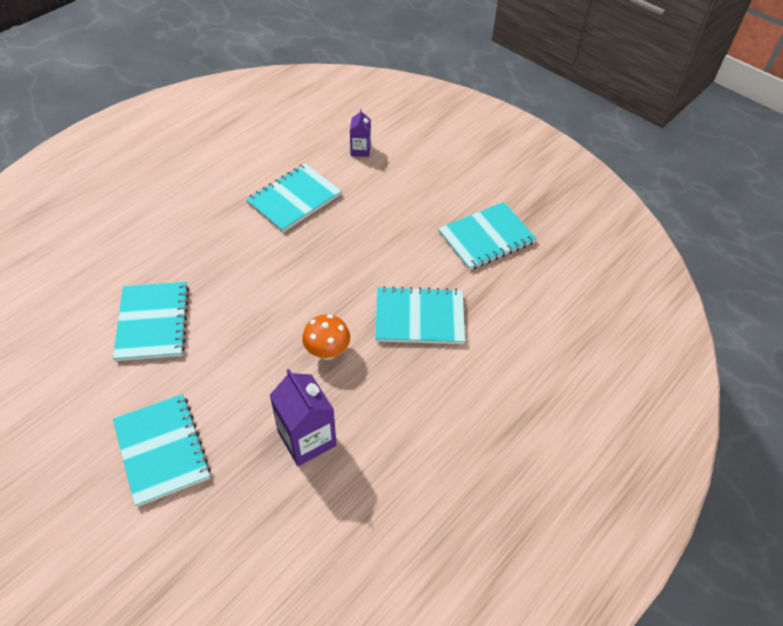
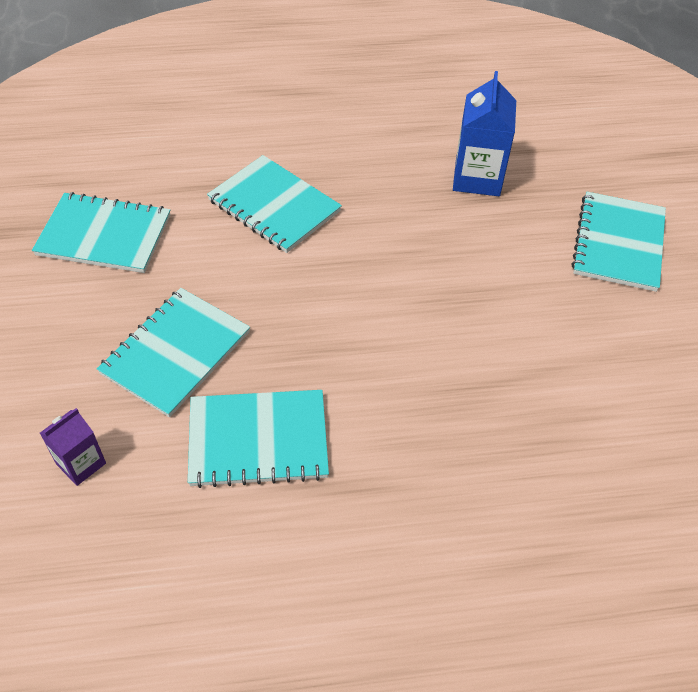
camera: 140 degrees left, 0 degrees up
turquoise notebook [113,282,189,361] -> turquoise notebook moved to [97,288,250,417]
purple carton [270,369,337,466] -> blue carton [453,71,516,196]
orange mushroom [302,314,350,360] -> none

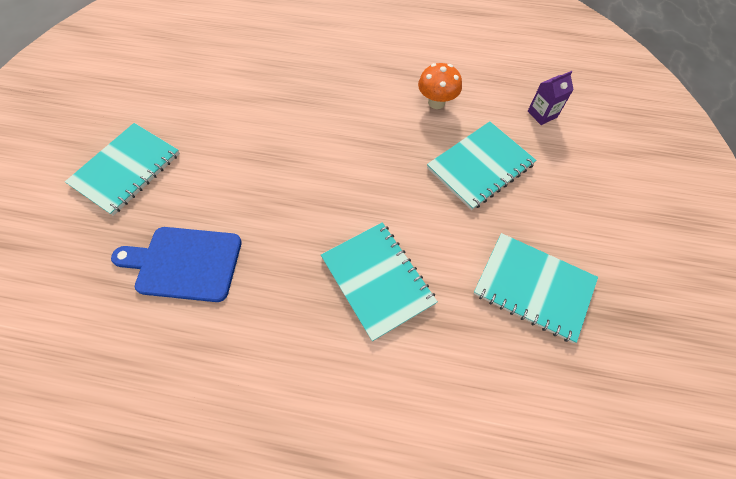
camera: 160 degrees left, 10 degrees up
turquoise notebook [188,390,329,488] -> orange mushroom [418,63,462,109]
blue carton [453,71,516,196] -> blue cutting board [111,227,242,302]

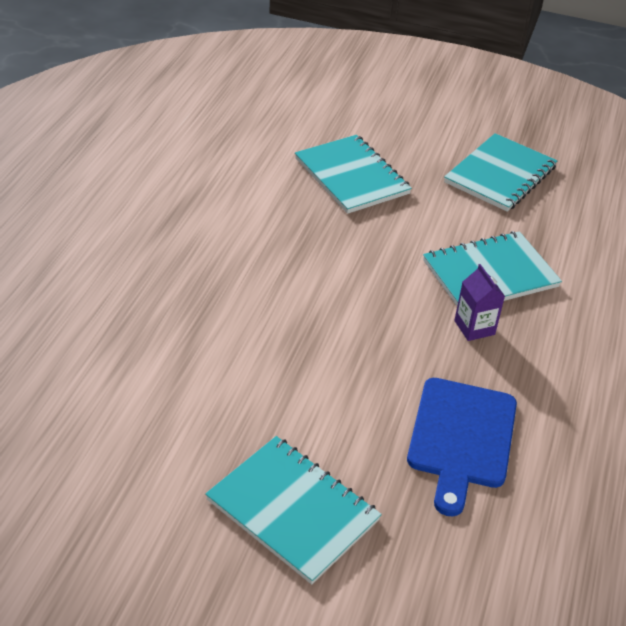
camera: 85 degrees left, 20 degrees down
orange mushroom [418,63,462,109] -> none
purple carton [528,71,574,125] -> purple carton moved to [454,264,505,341]

